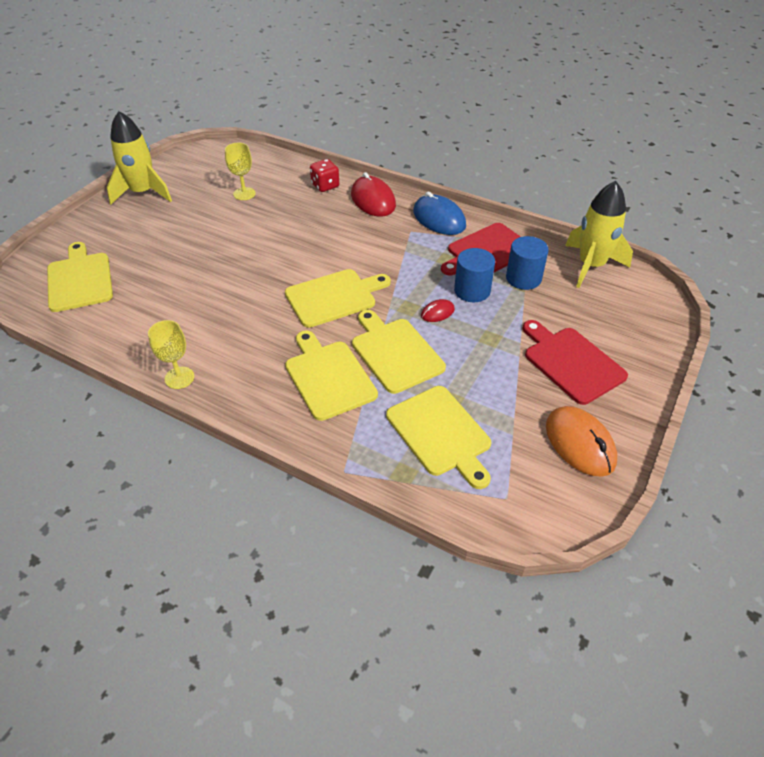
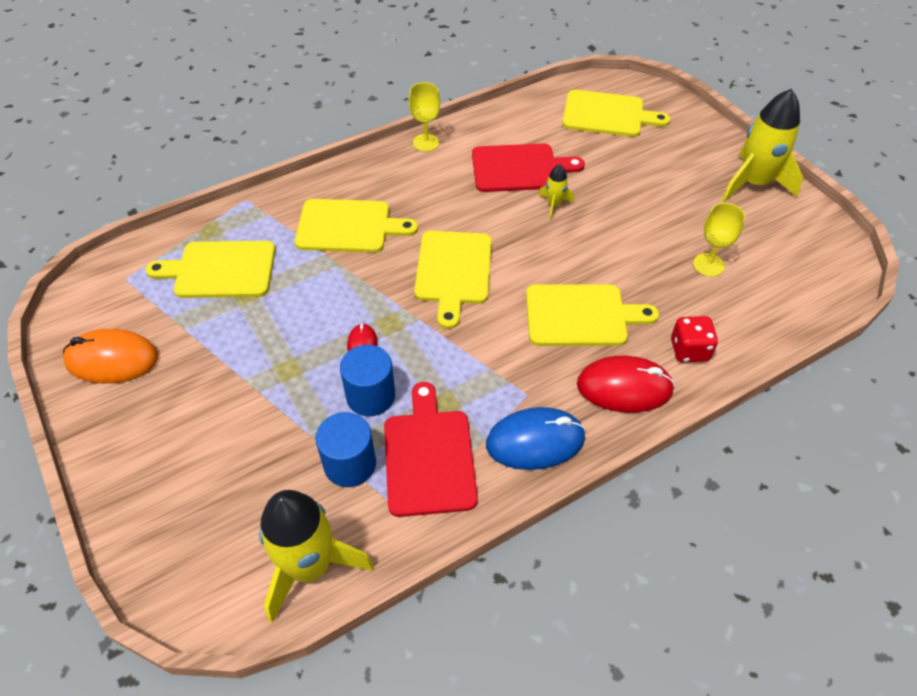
camera: 120 degrees right, 5 degrees up
yellow cutting board [352,310,446,394] -> yellow cutting board moved to [526,284,659,346]
red cutting board [523,320,628,405] -> red cutting board moved to [472,143,585,192]
none -> yellow rocket [538,164,574,219]

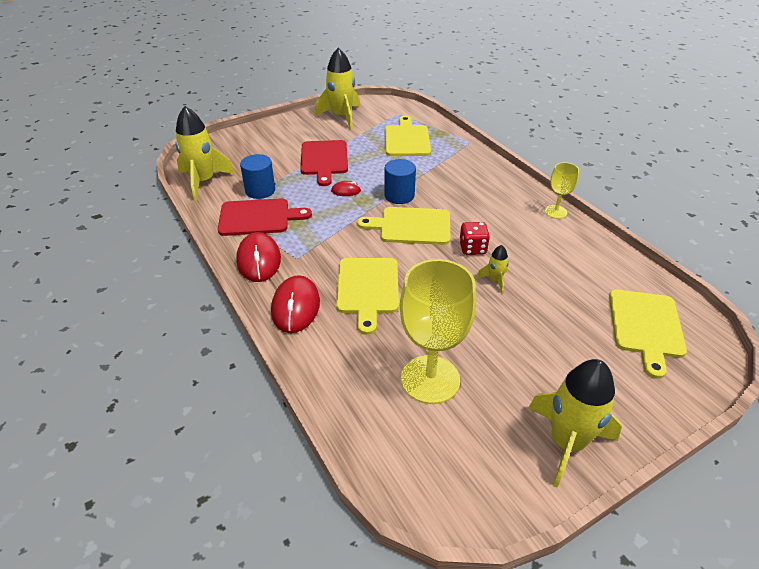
camera: 90 degrees right, 10 degrees down
orange mouse [63,329,158,384] -> yellow rocket [314,47,360,130]
yellow cutting board [295,199,418,253] -> none
blue cylinder [340,345,395,416] -> blue cylinder moved to [384,159,416,204]
red cutting board [472,143,585,192] -> red cutting board moved to [301,140,348,186]
blue mouse [486,407,585,470] -> red mouse [236,232,281,282]
red dice [671,316,718,362] -> red dice moved to [459,222,490,255]
yellow goblet [693,203,745,277] -> yellow goblet [400,259,476,404], size x1.96

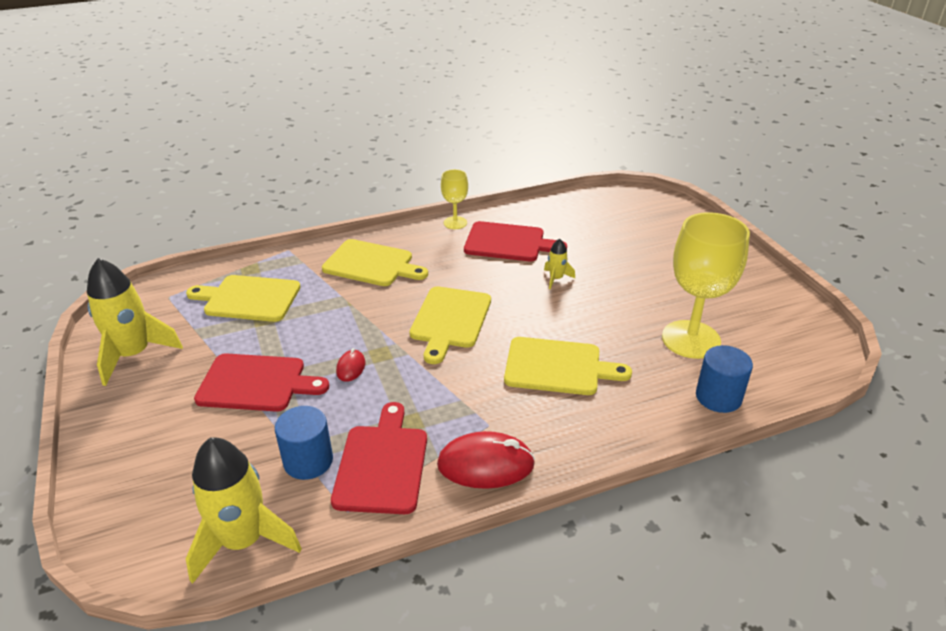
camera: 80 degrees left, 5 degrees down
red mouse [271,275,320,333] -> none
blue cylinder [384,159,416,204] -> blue cylinder moved to [696,345,753,413]
red dice [459,222,490,255] -> none
yellow rocket [528,359,622,488] -> none
yellow cutting board [609,289,687,379] -> yellow cutting board moved to [322,239,428,286]
none -> red cutting board [464,221,567,261]

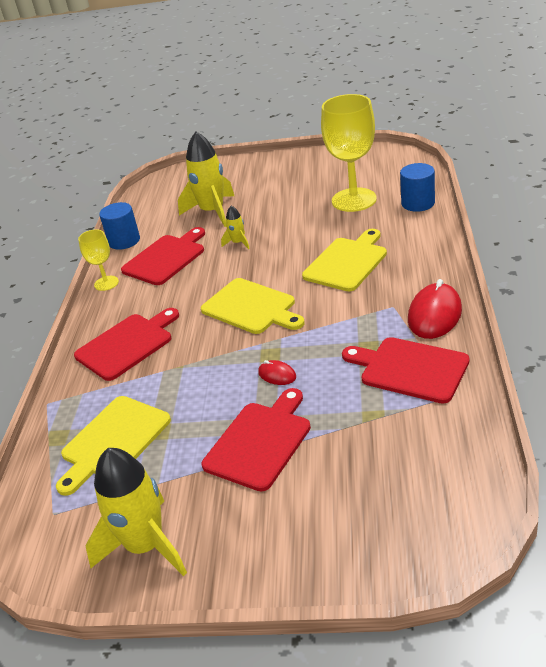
camera: 60 degrees left, 0 degrees up
yellow rocket [186,438,302,584] -> yellow rocket moved to [178,131,234,227]
blue cylinder [275,406,333,480] -> blue cylinder moved to [99,202,140,250]
yellow cutting board [322,239,428,286] -> red cutting board [74,308,179,381]

